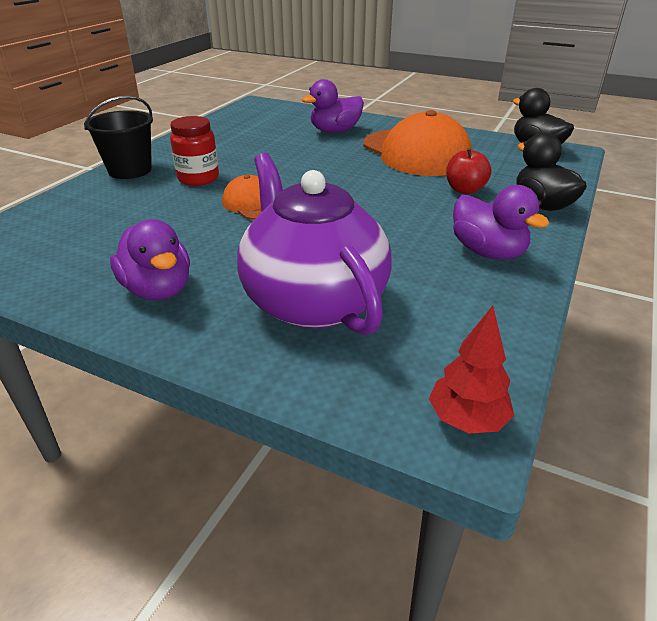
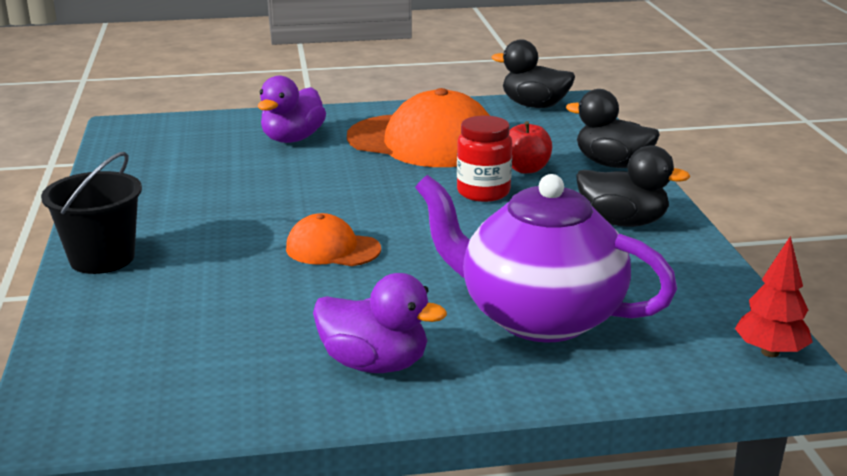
camera: 35 degrees left, 10 degrees down
red jar [170,116,219,186] -> red jar moved to [457,116,512,202]
purple duck [453,185,549,259] -> black duck [576,145,691,227]

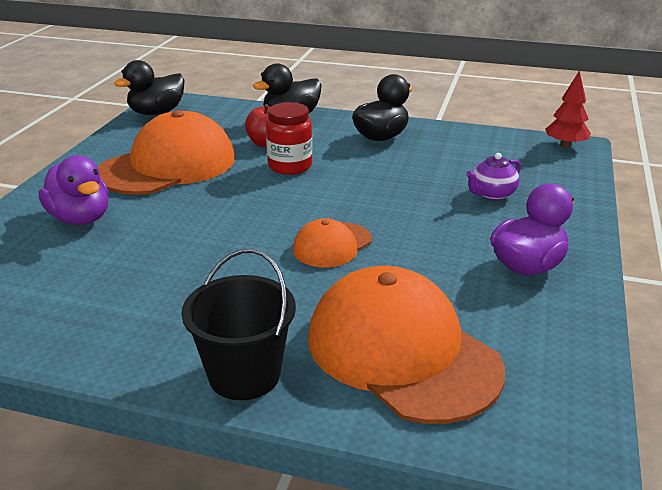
camera: 65 degrees left, 5 degrees up
purple teapot [415,174,677,343] -> purple teapot [466,153,521,201], size x0.41
none -> orange cap [308,266,505,424]

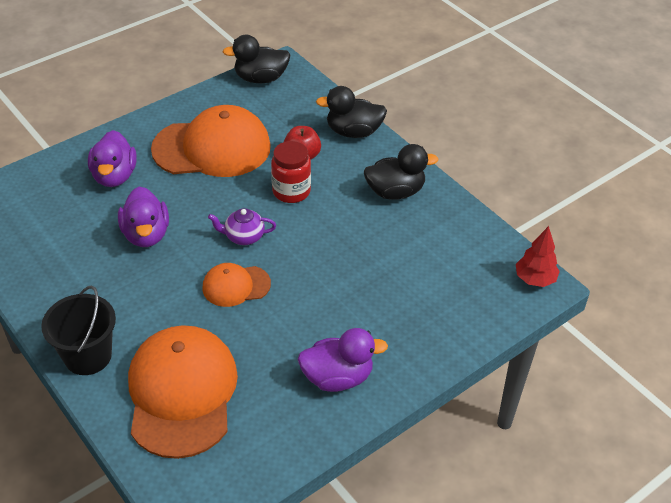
camera: 35 degrees right, 15 degrees up
purple teapot [466,153,521,201] -> purple teapot moved to [208,208,276,245]
none -> purple duck [118,187,169,247]

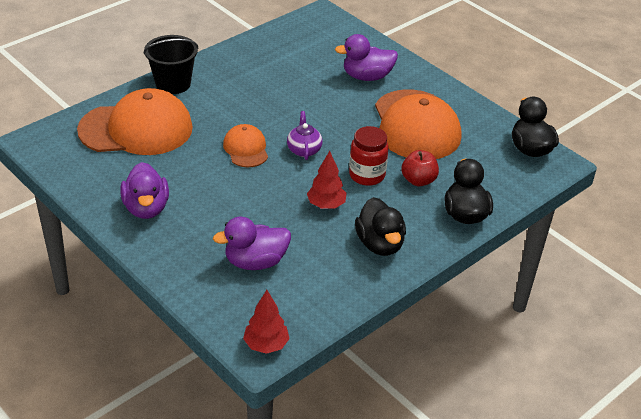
camera: 85 degrees right, 5 degrees down
purple duck [118,187,169,247] -> purple duck moved to [213,217,291,270]
none -> red tree [307,151,347,209]

